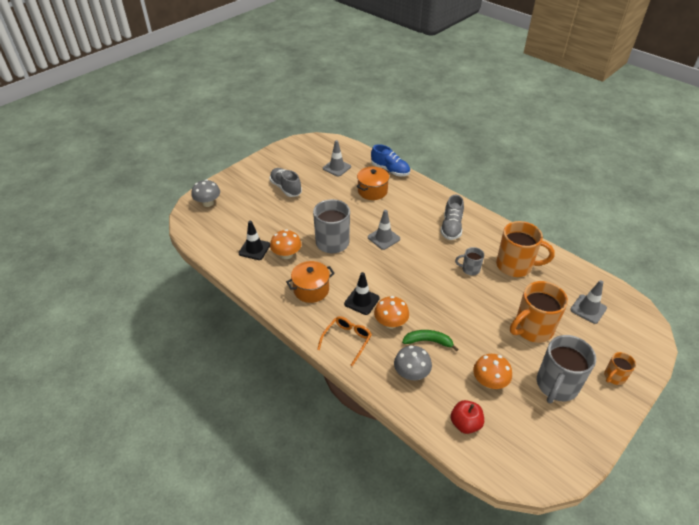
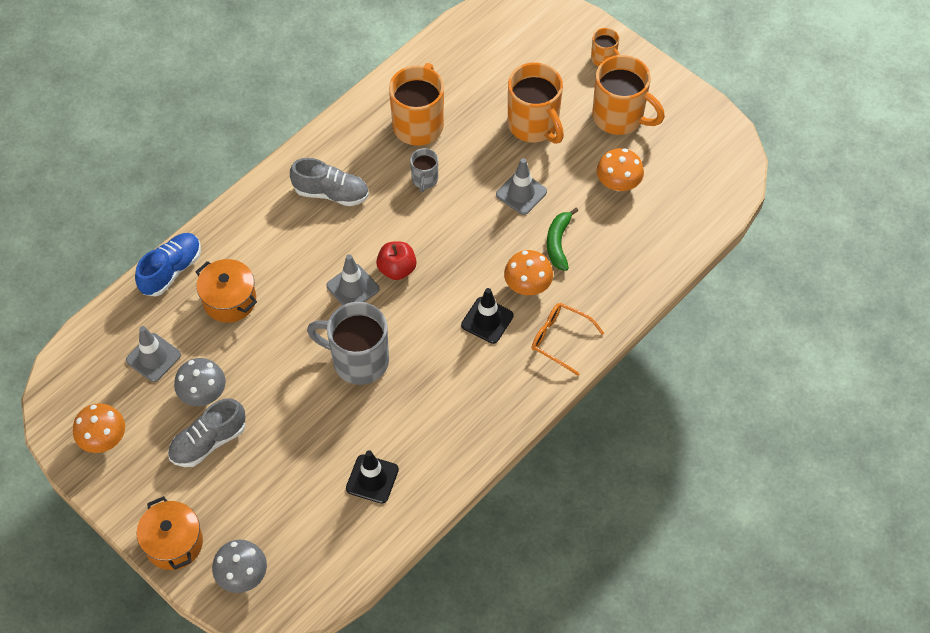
camera: 90 degrees left, 15 degrees up
orange mushroom [270,229,301,259] -> orange mushroom moved to [73,403,125,453]
orange pot [286,261,335,303] -> orange pot moved to [136,496,203,570]
grey mushroom [394,345,432,380] -> grey mushroom moved to [174,358,226,406]
red apple [451,400,484,434] -> red apple moved to [376,241,417,280]
grey mug [537,335,596,403] -> orange mug [592,55,665,135]
grey traffic cone [570,280,607,324] -> grey traffic cone moved to [496,158,547,215]

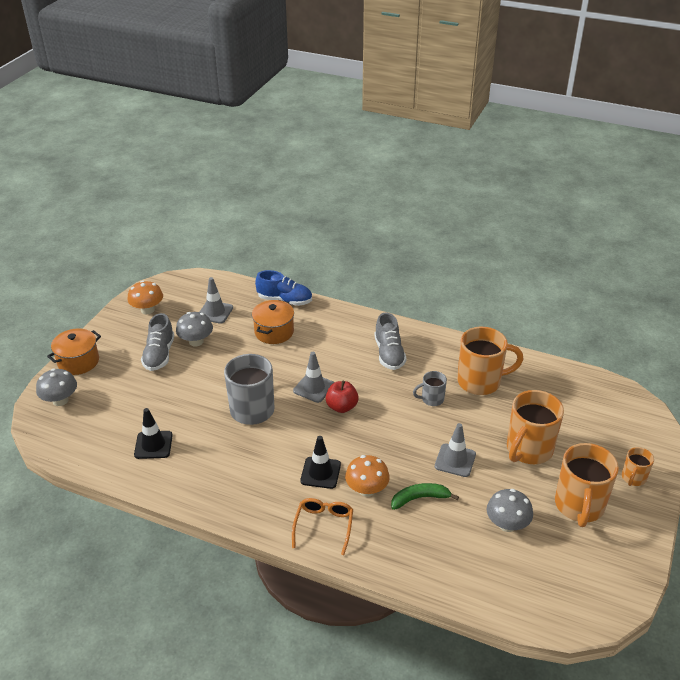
camera: 70 degrees right, 20 degrees down
grey shoe [168,398,246,467] -> grey shoe turned 120 degrees counterclockwise [141,313,174,371]
orange mushroom [597,148,644,191] -> grey mushroom [487,489,533,532]

